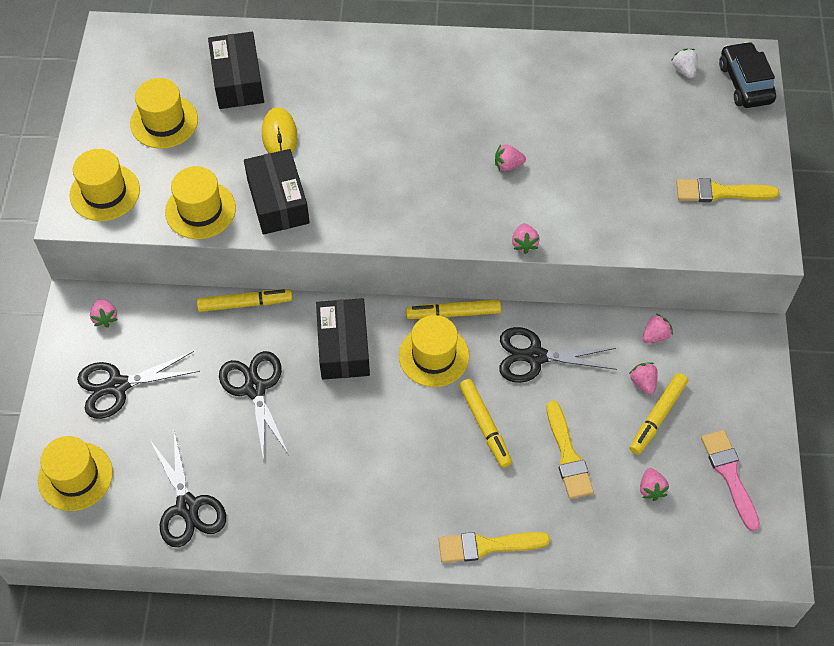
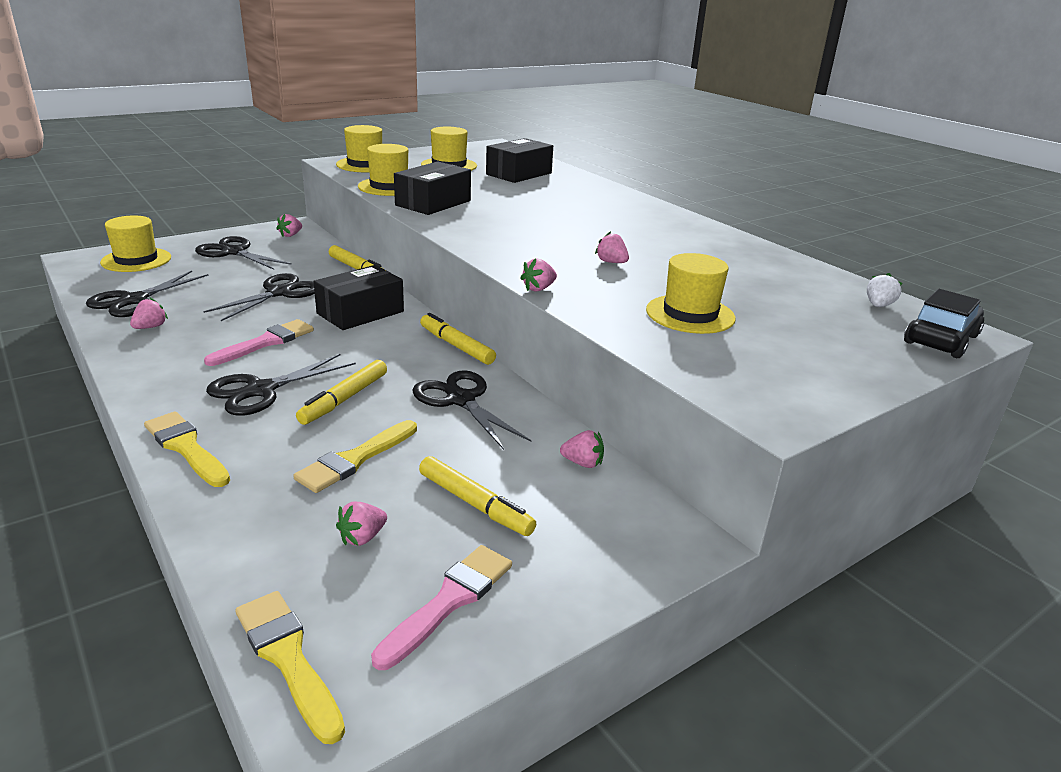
camera: 50 degrees right, 30 degrees down
yellow mouse [262,107,298,154] -> none
yellow hat [399,315,469,387] -> yellow hat moved to [646,253,736,334]
pink strawberry [629,363,658,395] -> pink strawberry moved to [130,298,168,329]
yellow marker [630,373,688,455] -> yellow marker turned 135 degrees counterclockwise [419,456,536,536]
yellow brush [676,178,779,202] -> yellow brush moved to [235,591,345,744]
none -> pink brush [204,319,314,366]
none -> black scissors [206,354,356,415]

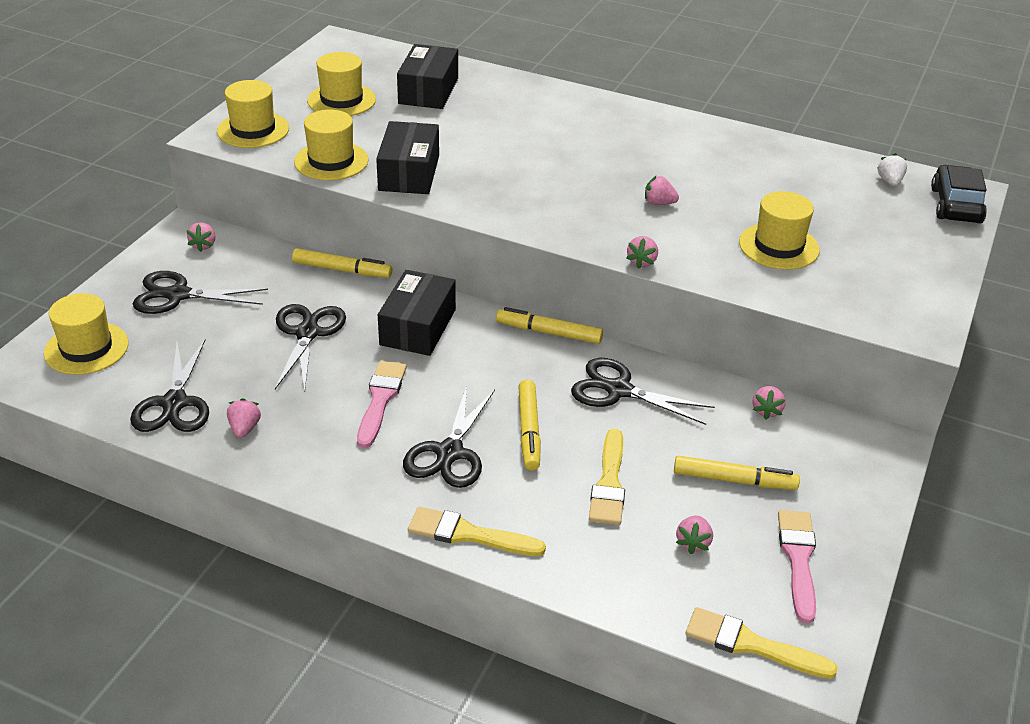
camera: 30 degrees left, 10 degrees up
pink strawberry [560,430,604,468] -> pink strawberry turned 120 degrees clockwise [753,386,786,419]

